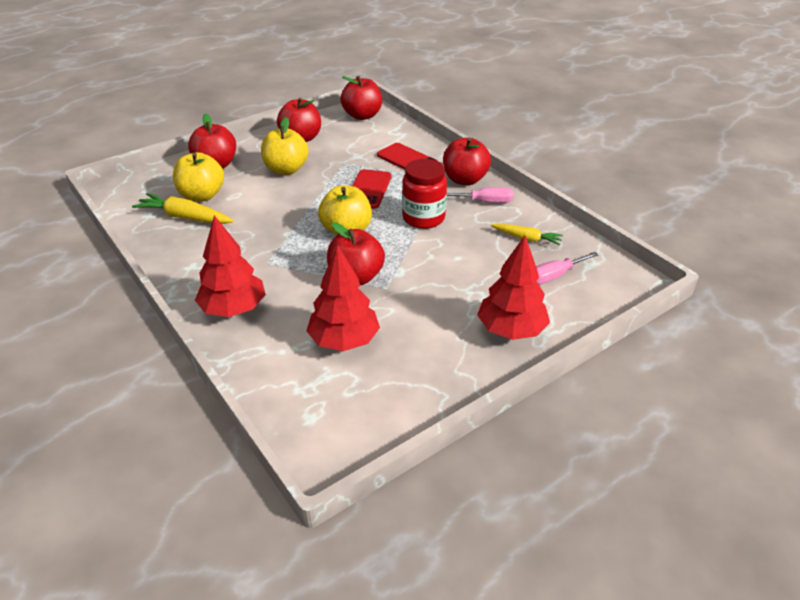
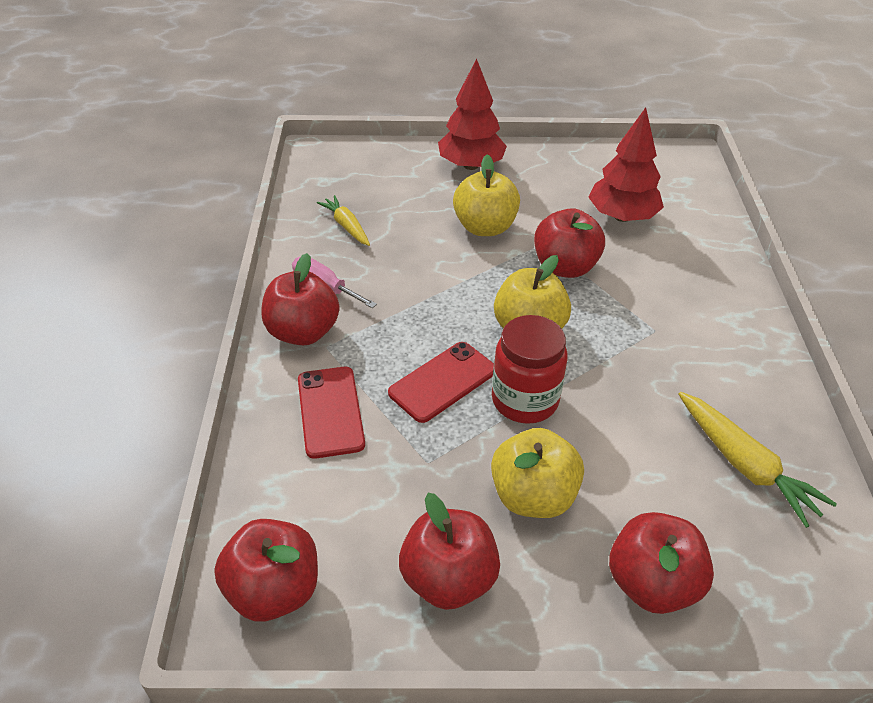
camera: 145 degrees left, 5 degrees up
yellow apple [173,152,224,201] -> yellow apple moved to [453,155,520,236]
red tree [195,215,266,317] -> none
red jar [402,159,447,229] -> red jar moved to [492,315,568,424]
pink screwdriver [536,252,599,284] -> none

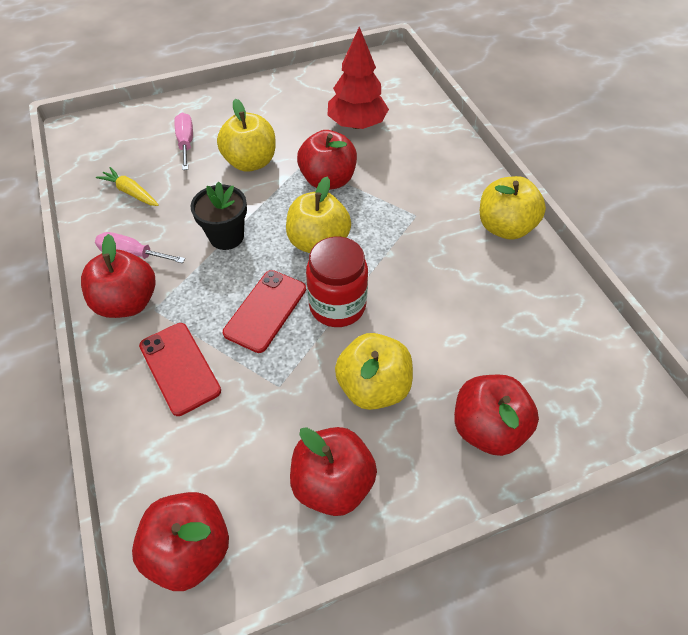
camera: 20 degrees left, 10 degrees up
red tree [438,59,507,170] -> none
yellow carrot [678,392,837,528] -> none
none -> pink screwdriver [174,113,193,170]
none -> black flower pot [191,182,247,250]
none -> yellow apple [480,176,546,240]

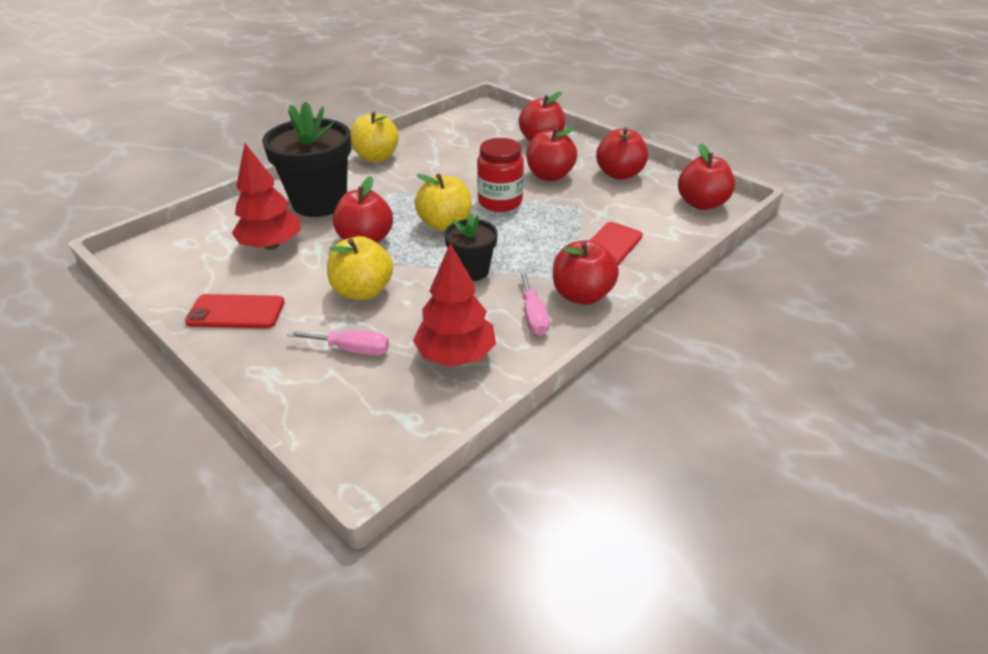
camera: 115 degrees left, 15 degrees down
yellow carrot [96,167,159,206] -> red tree [413,243,496,367]
pink screwdriver [174,113,193,170] -> pink screwdriver turned 135 degrees counterclockwise [287,330,389,355]
red phone [223,270,306,353] -> red phone moved to [185,294,285,328]
yellow apple [335,333,413,410] -> red apple [526,127,577,181]
none -> black flower pot [262,101,351,217]

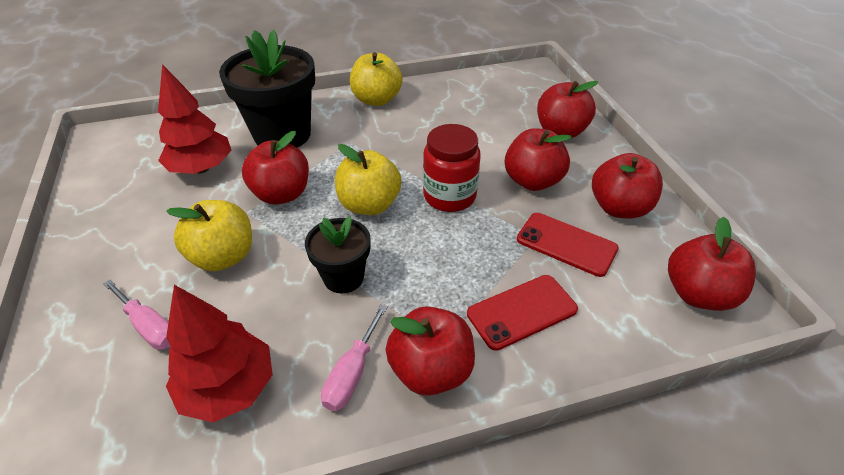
camera: 30 degrees right, 5 degrees up
red phone [185,294,285,328] -> red phone moved to [517,213,619,277]

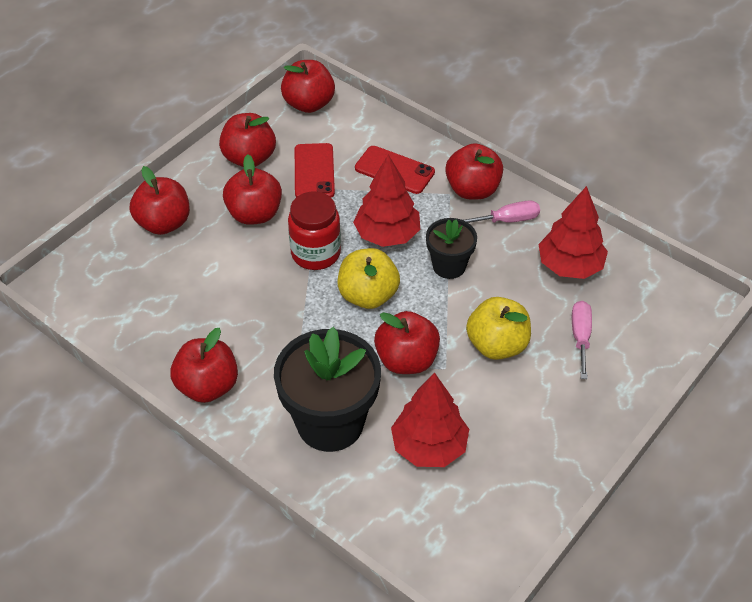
camera: 125 degrees left, 5 degrees up
yellow apple [350,52,403,106] -> red apple [170,328,238,403]
none -> red tree [353,155,420,247]

